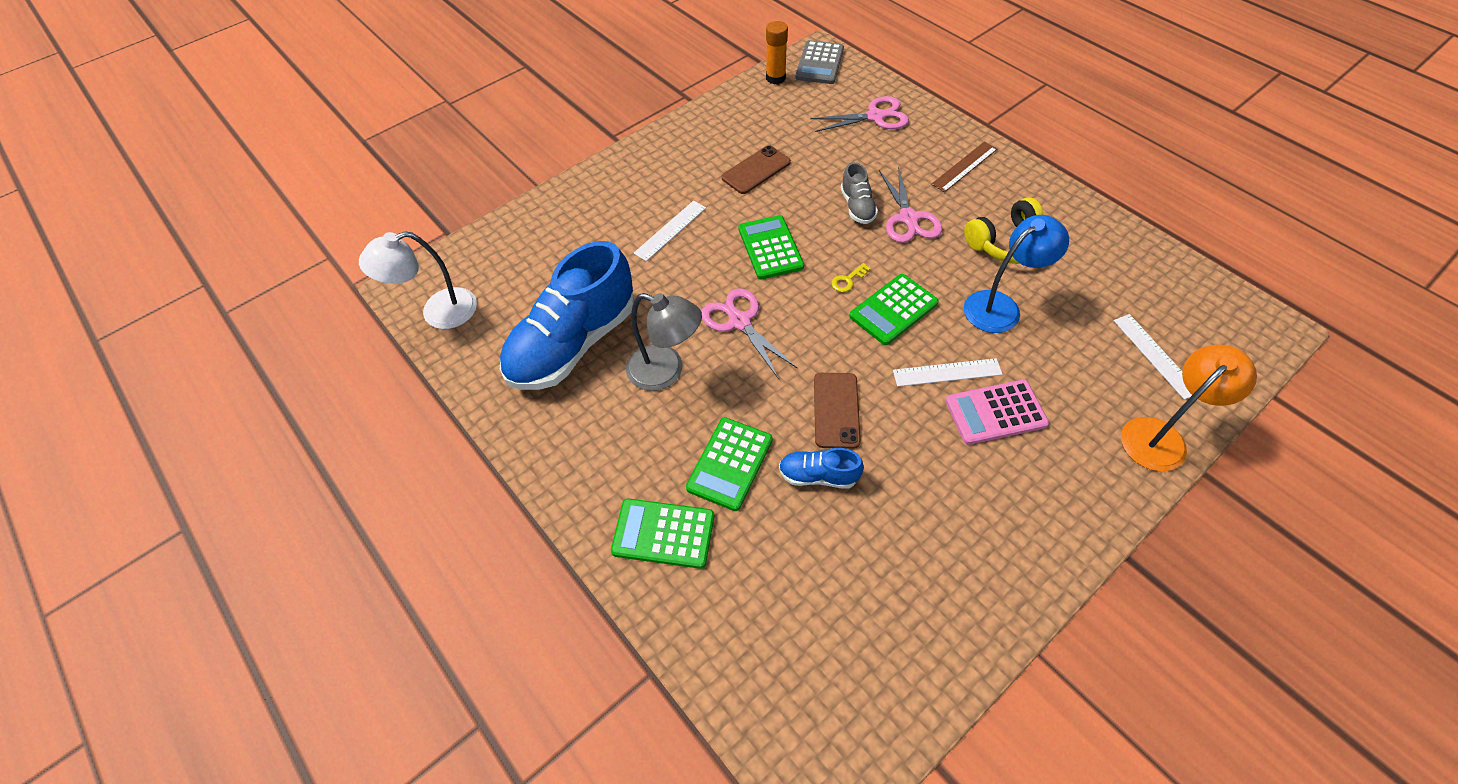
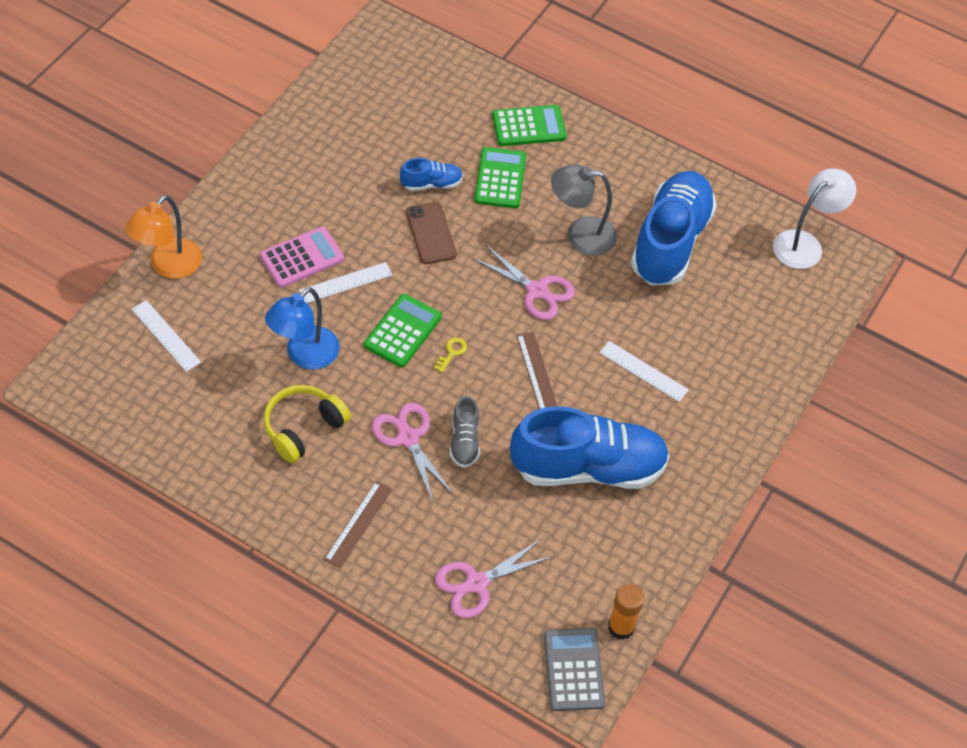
camera: 155 degrees right, 0 degrees up
white ruler [633,200,706,261] -> white ruler turned 75 degrees counterclockwise [599,341,689,402]
brown phone [722,145,791,194] -> blue shoe [510,406,670,489]
green calculator [738,215,804,279] -> brown ruler [517,332,557,409]
grey shoe [841,162,878,224] -> grey shoe turned 150 degrees counterclockwise [450,396,480,468]

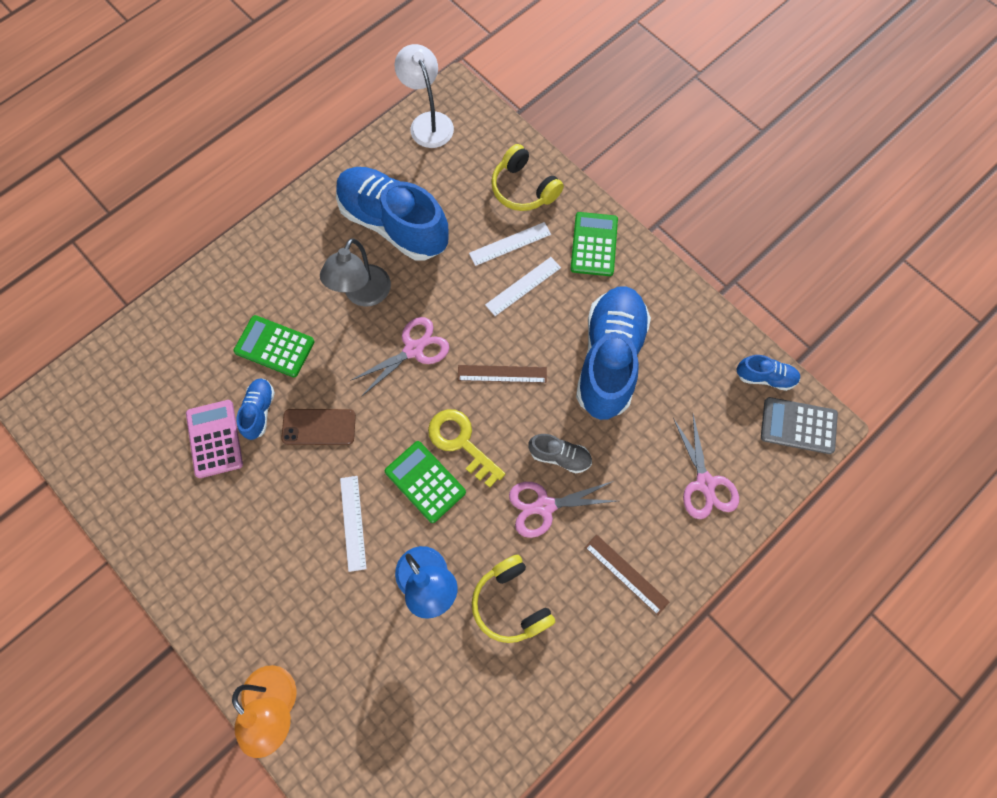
camera: 70 degrees left, 15 degrees up
white ruler [132,300,201,372] -> white ruler moved to [469,222,551,266]
pink calculator [260,226,344,288] -> pink calculator moved to [186,400,243,478]
yellow key [434,337,467,373] -> yellow key [428,409,505,488], size x2.15
green calculator [492,105,566,146] -> green calculator moved to [571,212,618,276]
orange glue stick [608,584,644,640] -> blue shoe [736,355,800,391]
none -> yellow headphones [491,144,564,211]

